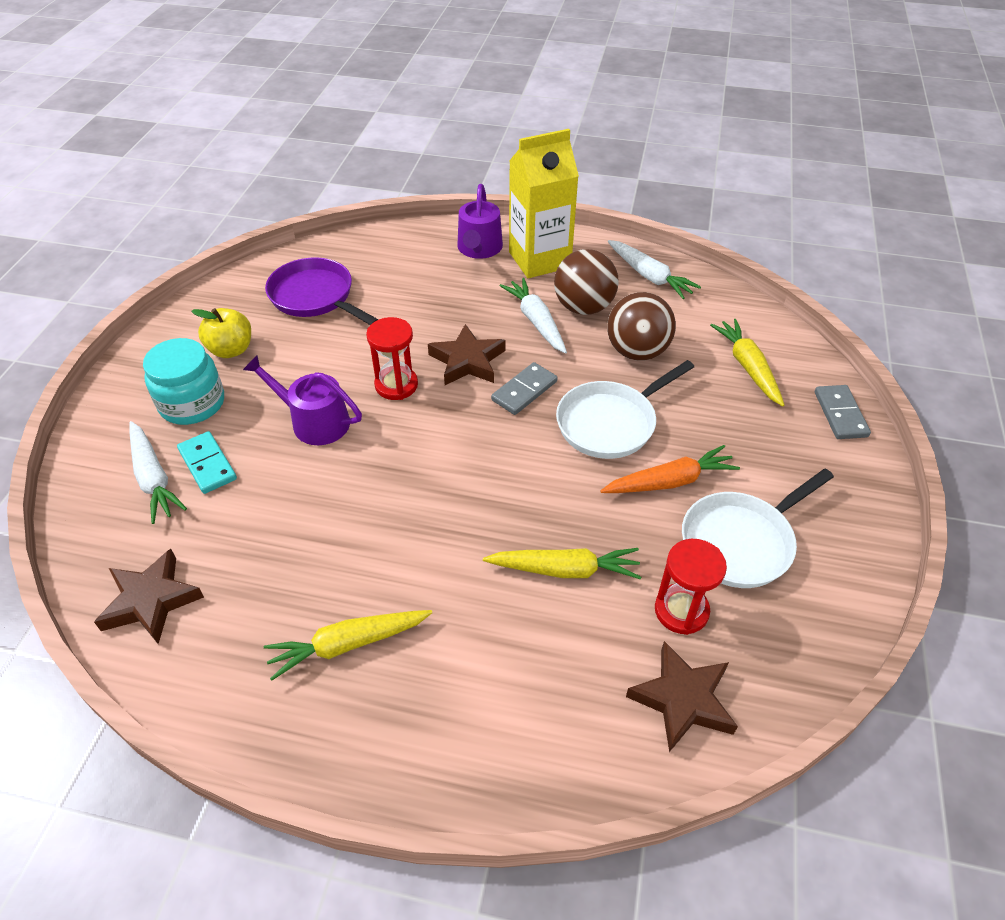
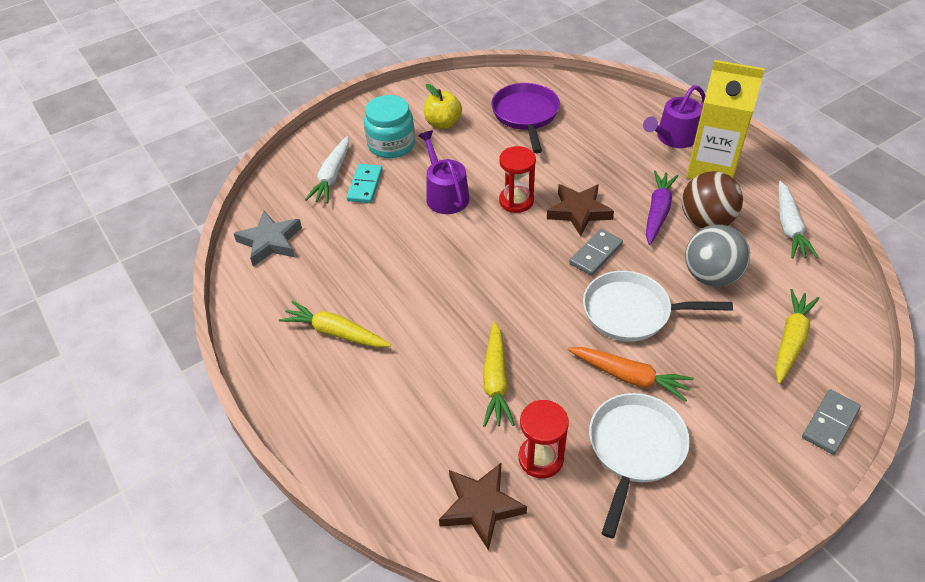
camera: 45 degrees right, 0 degrees up
brown star [94,549,204,644] -> grey star [233,211,302,266]
yellow carrot [483,548,641,579] -> yellow carrot turned 45 degrees clockwise [483,321,515,427]
grey domino [491,362,557,415] -> grey domino turned 45 degrees counterclockwise [569,229,623,276]
white carrot [500,278,567,354] -> purple carrot [646,170,679,245]
brown ball [607,292,676,361] -> grey ball [685,225,750,287]
white pan [682,469,834,588] -> white pan turned 105 degrees clockwise [589,393,690,539]

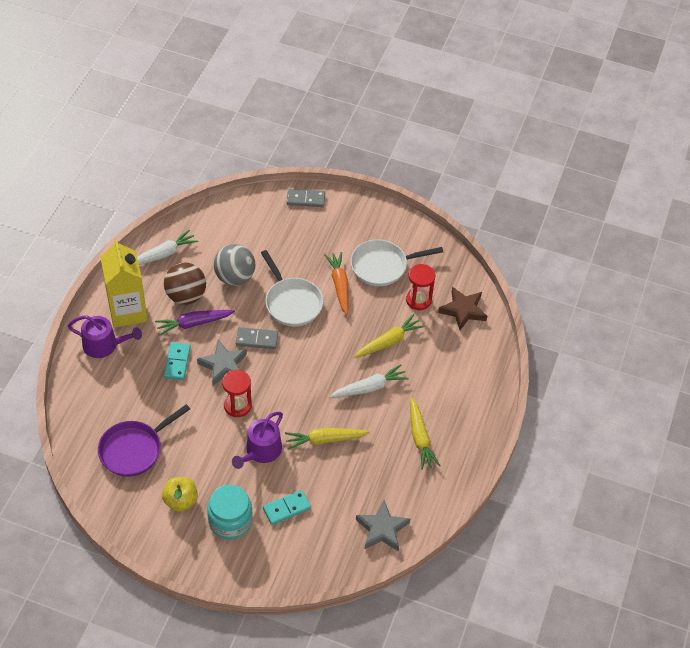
camera: 130 degrees left, 5 degrees up
white carrot [305,136,349,203] -> white carrot moved to [329,364,409,398]
brown star [547,184,614,236] -> grey star [197,340,247,386]
yellow carrot [775,289,819,384] -> yellow carrot moved to [285,428,370,450]
none -> turquoise domino [164,342,191,380]

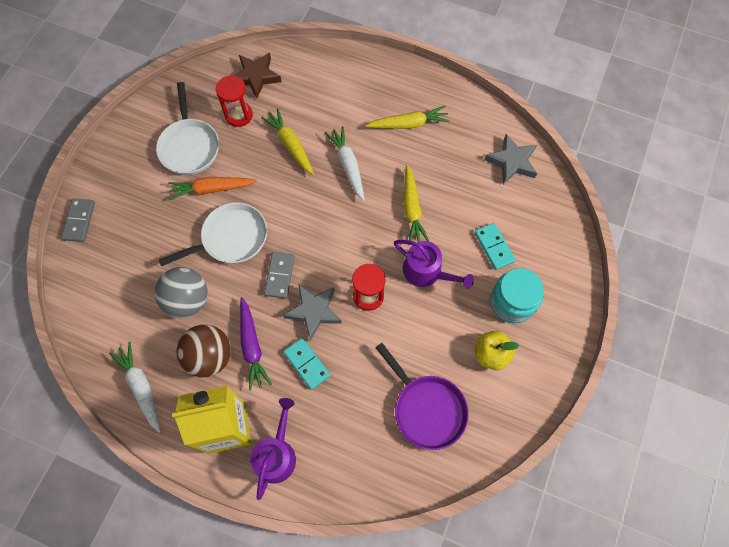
camera: 85 degrees left, 15 degrees up
turquoise domino [164,342,191,380] -> turquoise domino turned 45 degrees clockwise [283,338,330,390]

